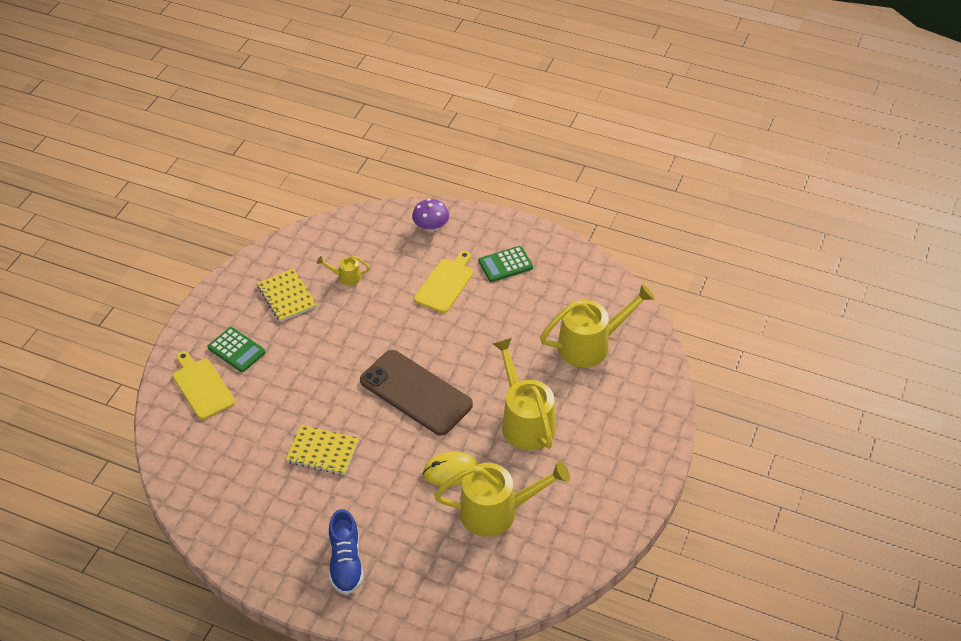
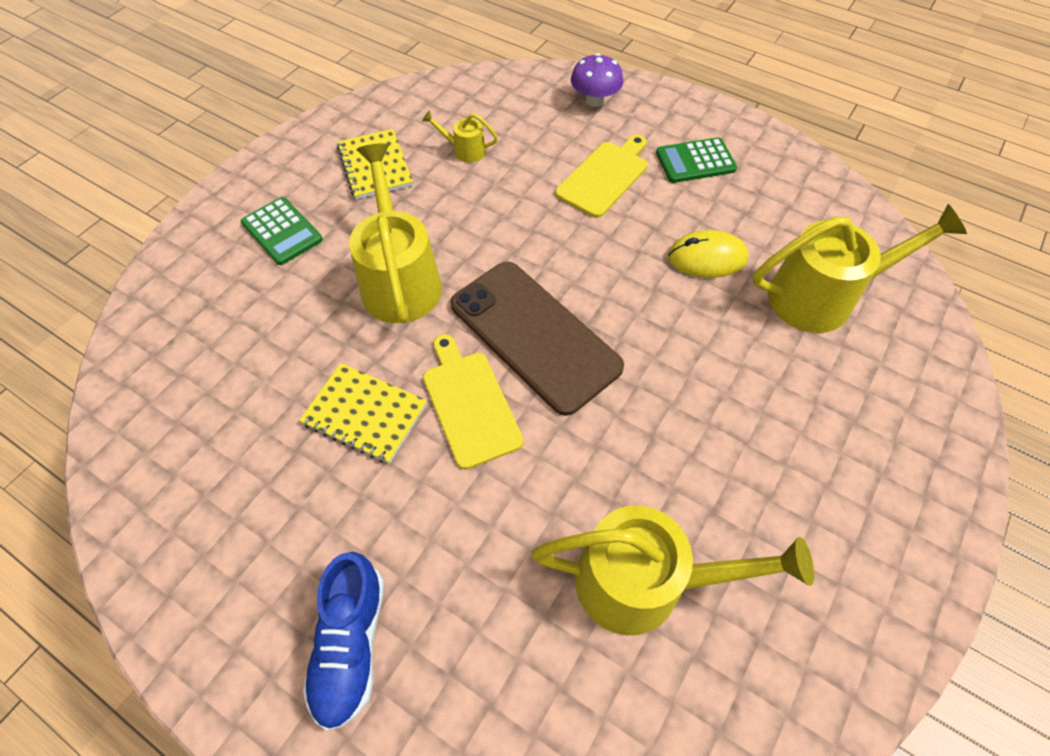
camera: 10 degrees right, 10 degrees up
yellow cutting board [173,351,235,420] -> yellow cutting board moved to [423,334,524,470]
yellow mouse [423,451,478,486] -> yellow mouse moved to [668,230,748,278]
yellow watering can [492,338,556,450] -> yellow watering can moved to [349,143,442,324]

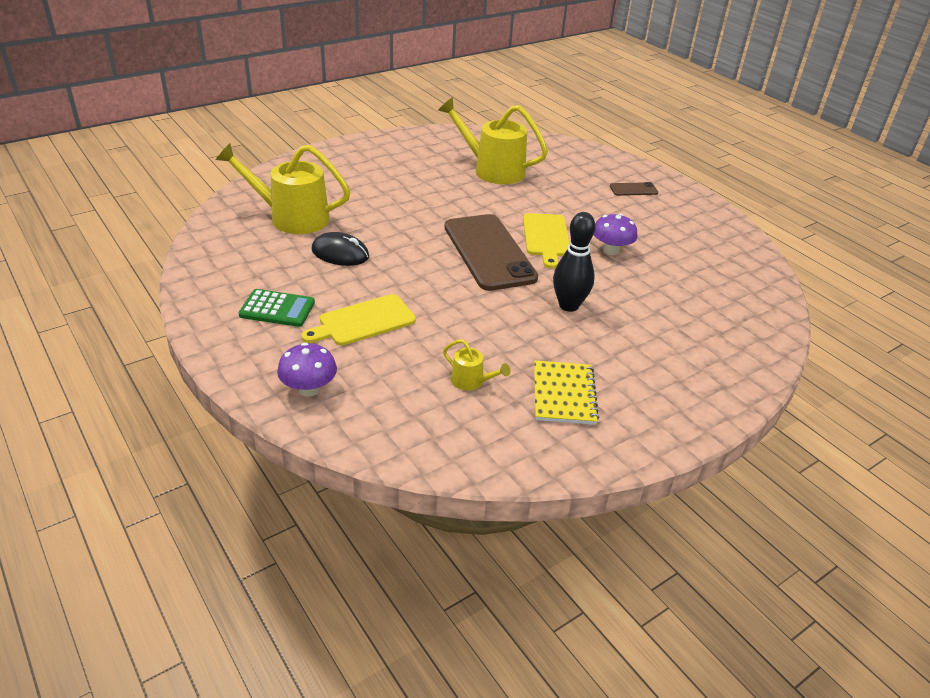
camera: 160 degrees left, 20 degrees down
green calculator [241,197,323,265] -> none
yellow notebook [299,363,427,464] -> purple mushroom [594,214,638,255]
blue shoe [303,552,384,731] -> brown phone [610,182,658,196]
yellow watering can [349,143,442,324] -> black bowling pin [553,212,596,312]
yellow mouse [668,230,748,278] -> black mouse [312,232,369,266]

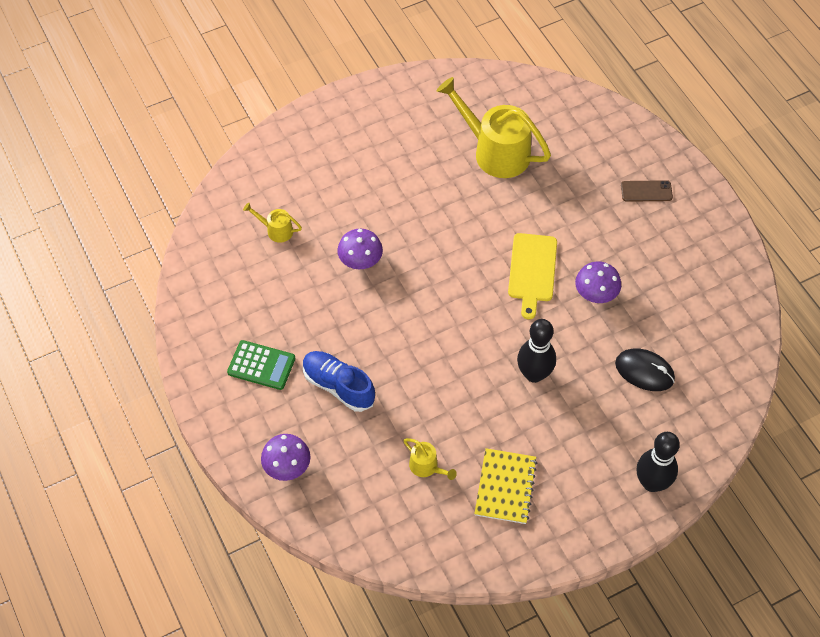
camera: 10 degrees right, 20 degrees up
yellow watering can [215,143,351,234] -> yellow watering can [243,202,302,243], size x0.45
yellow cutting board [301,294,416,346] -> blue shoe [303,351,375,412]
black mouse [312,232,369,266] -> black mouse moved to [615,348,675,391]
brown phone [444,214,538,291] -> none
none -> purple mushroom [337,229,383,269]
none -> black bowling pin [637,432,680,492]

